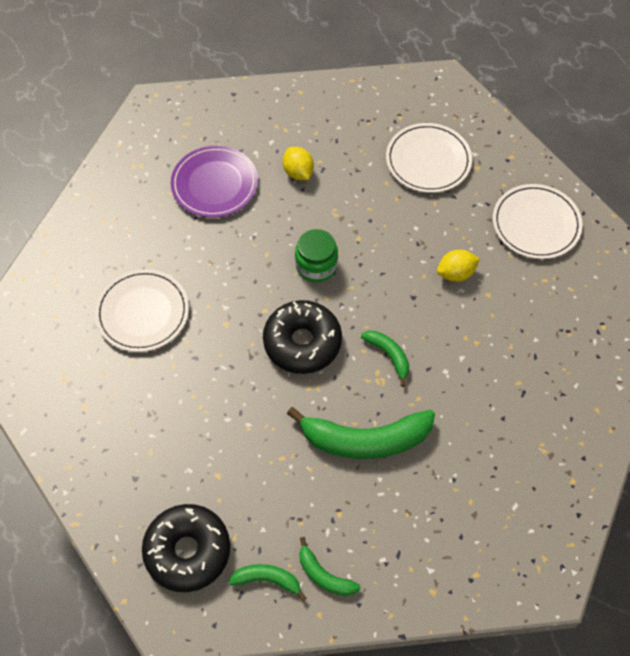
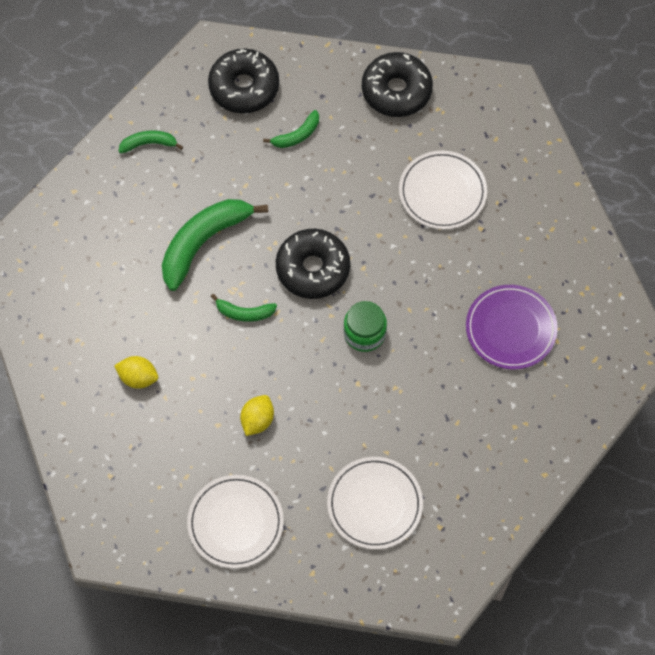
camera: 135 degrees right, 5 degrees up
green banana [229,564,306,601] -> green banana moved to [263,110,319,148]
yellow lemon [283,147,314,180] -> yellow lemon moved to [114,356,158,389]
none -> black donut [362,52,433,117]

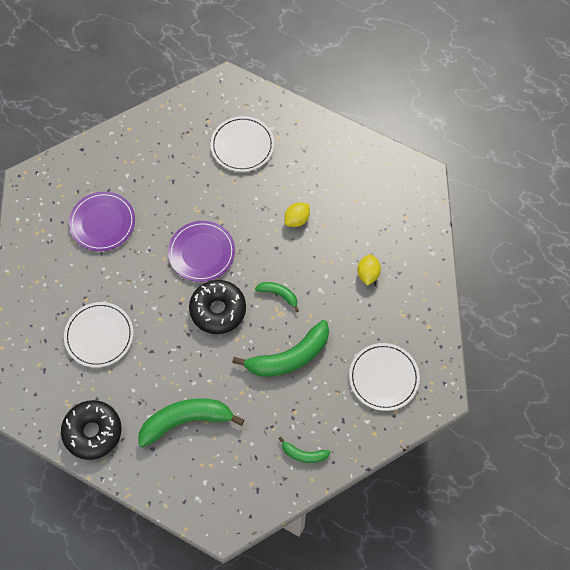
camera: 160 degrees left, 0 degrees up
yellow lemon [114,356,158,389] -> yellow lemon turned 60 degrees clockwise [357,254,381,286]
white plate [187,475,284,569] -> white plate moved to [349,343,420,411]
black donut [208,49,279,113] -> none
green banana [263,110,319,148] -> green banana [138,398,244,447], size x2.00
green jar [344,301,387,352] -> purple plate [168,221,235,282]

